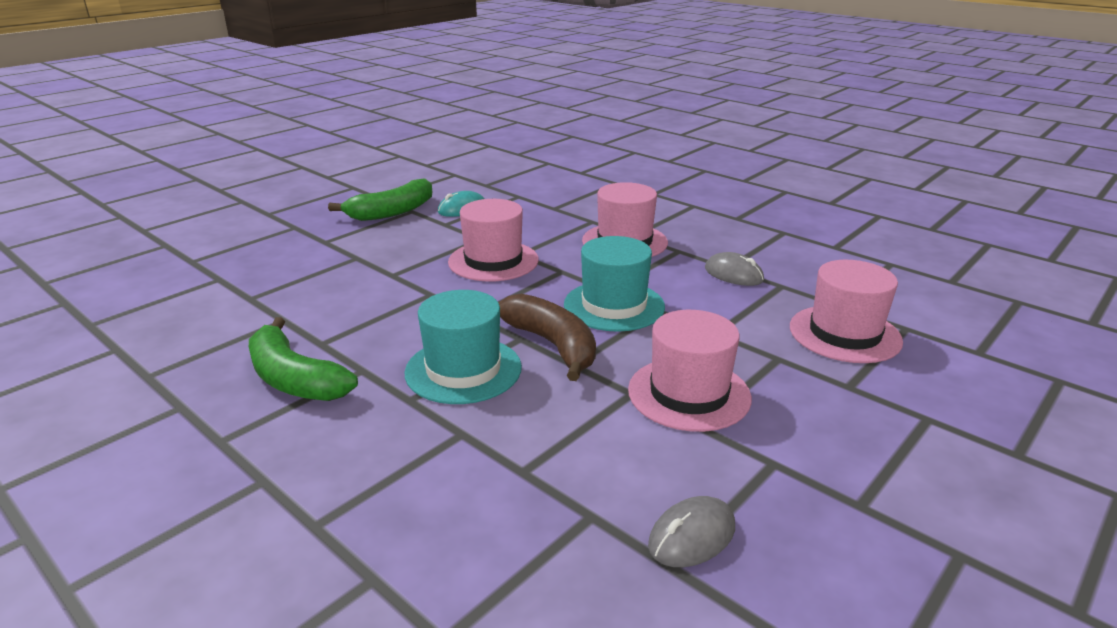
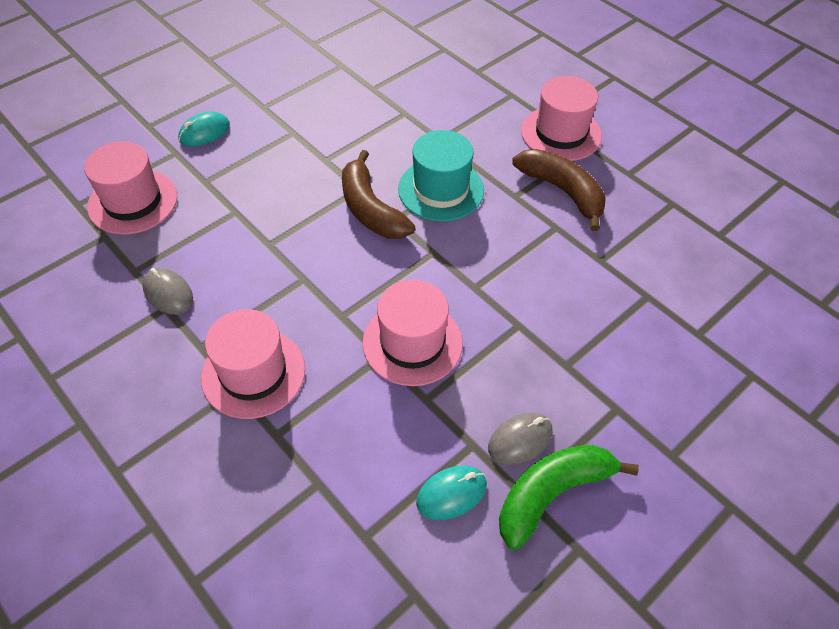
camera: 175 degrees left, 25 degrees up
green banana [249,317,358,401] -> brown banana [512,149,606,231]
turquoise hat [564,236,665,332] -> none
pink hat [628,310,752,432] -> pink hat moved to [521,76,602,161]
grey mouse [648,496,735,567] -> grey mouse moved to [488,413,553,465]
none -> turquoise mouse [178,111,230,146]

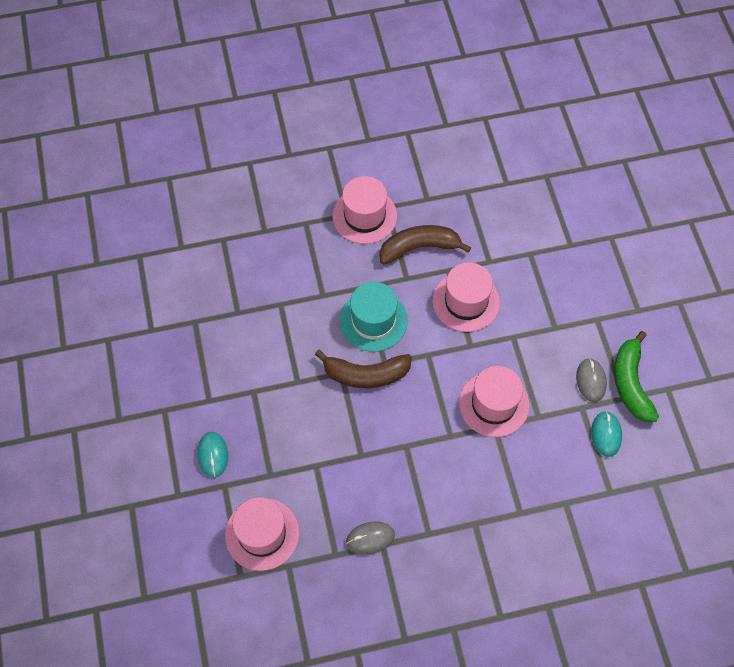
camera: 60 degrees left, 10 degrees up
pink hat [201,309,305,419] -> pink hat moved to [432,262,500,332]

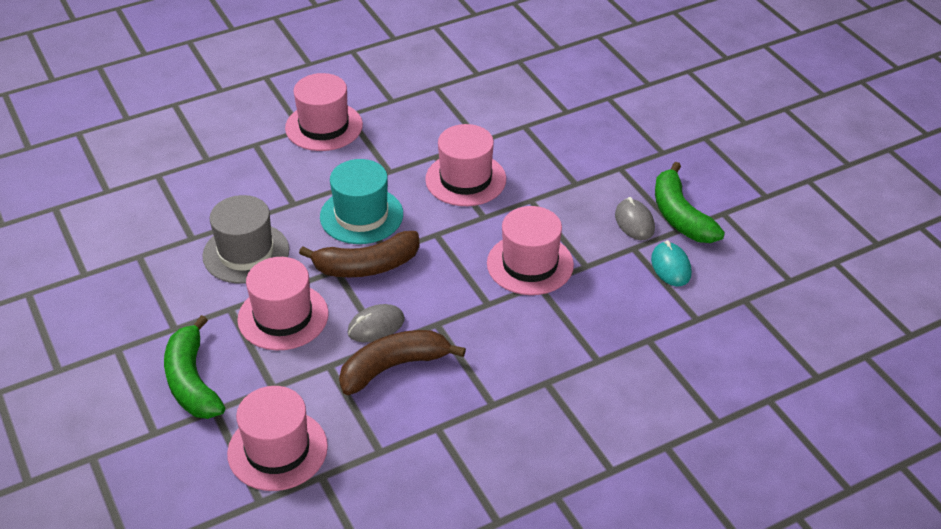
camera: 15 degrees left, 20 degrees down
turquoise mouse [197,432,228,478] -> green banana [164,315,225,419]
grey mouse [346,522,395,555] -> grey mouse moved to [347,304,405,342]
brown banana [380,225,471,264] -> brown banana moved to [339,330,466,395]
none -> grey hat [202,195,289,284]
none -> pink hat [237,257,329,350]

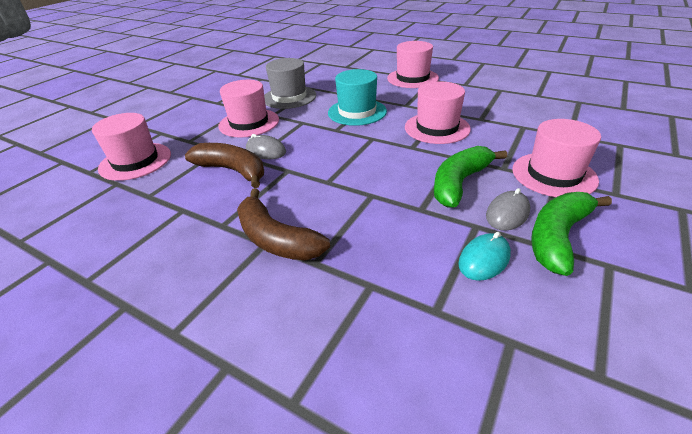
camera: 60 degrees right, 5 degrees down
green banana [164,315,225,419] -> green banana moved to [434,146,507,208]
brown banana [299,231,420,278] -> brown banana moved to [237,188,330,260]
pink hat [487,206,574,295] -> pink hat moved to [512,119,601,197]

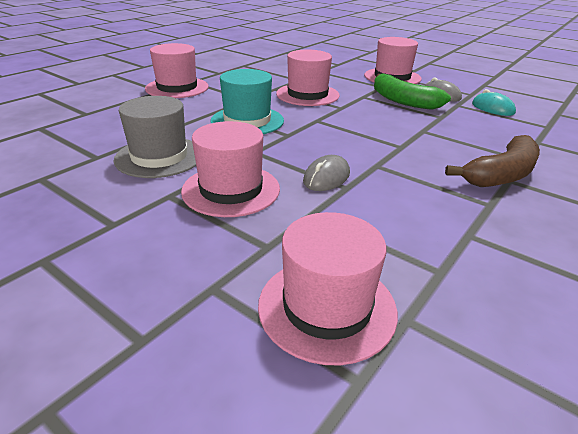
camera: 85 degrees left, 5 degrees down
brown banana [185,143,264,188] -> none
green banana [531,192,612,276] -> none

